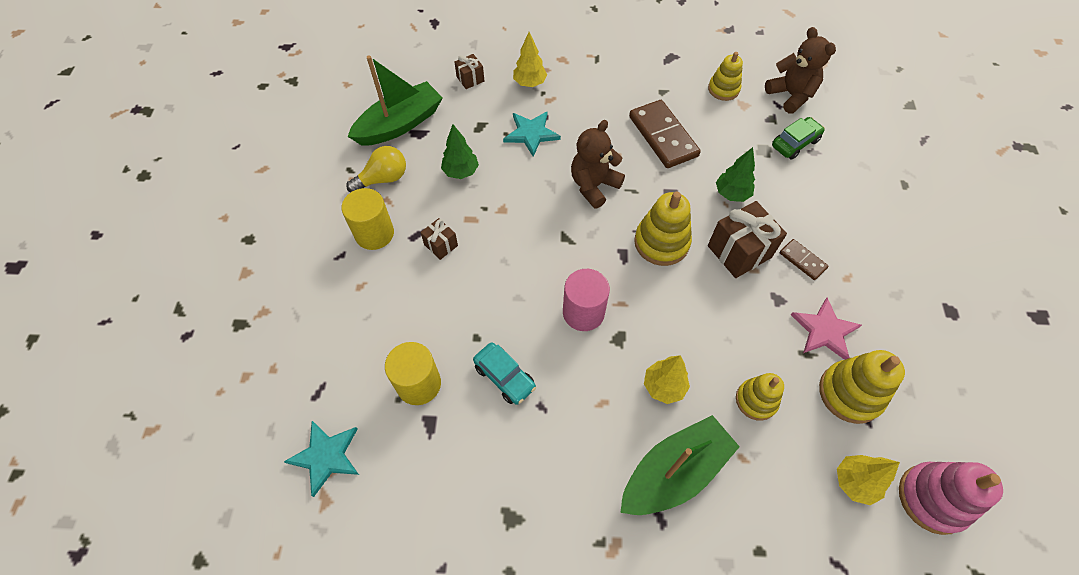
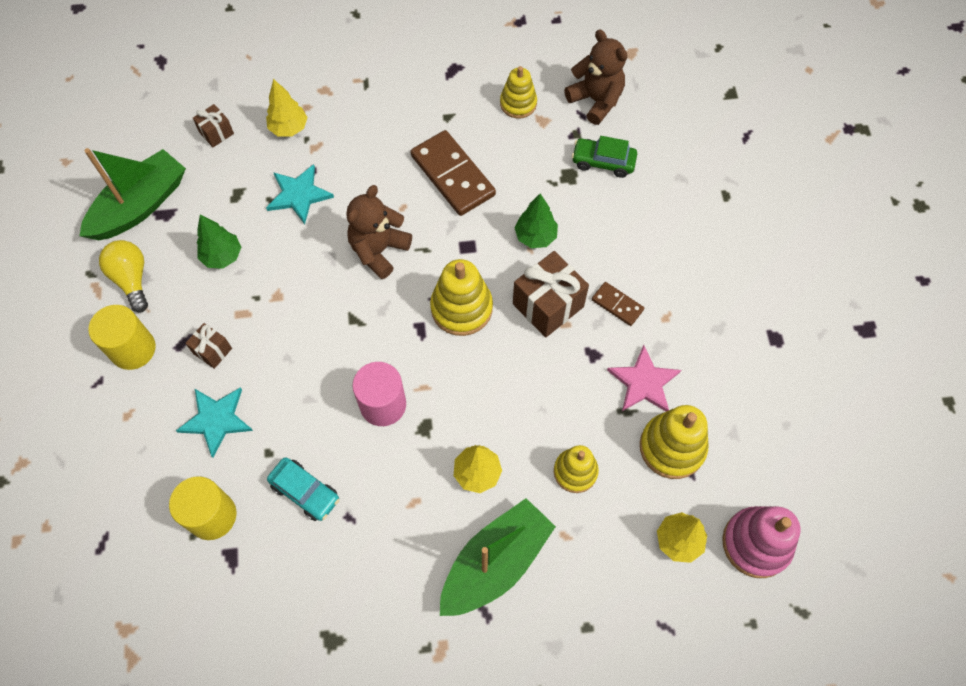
camera: 10 degrees left, 5 degrees up
turquoise star [284,421,359,497] -> turquoise star moved to [176,387,253,457]
yellow light bulb [346,146,406,193] -> yellow light bulb turned 75 degrees counterclockwise [99,240,148,313]
green car [772,117,825,160] -> green car turned 120 degrees counterclockwise [572,136,637,178]

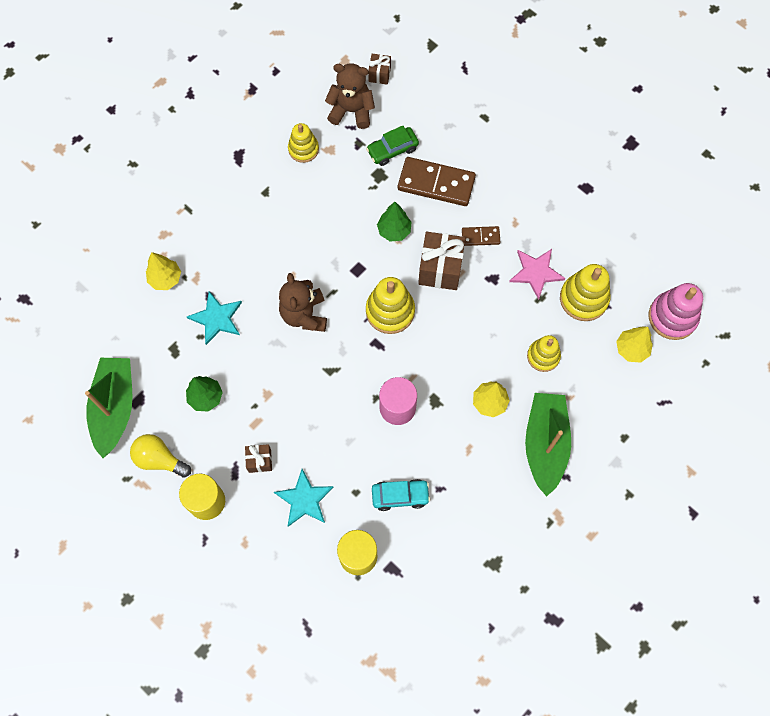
camera: 40 degrees left, 5 degrees up
brown gift [193,104,234,147] -> brown gift moved to [368,54,391,85]
brown domino [410,130,496,216] -> brown domino moved to [398,157,476,206]

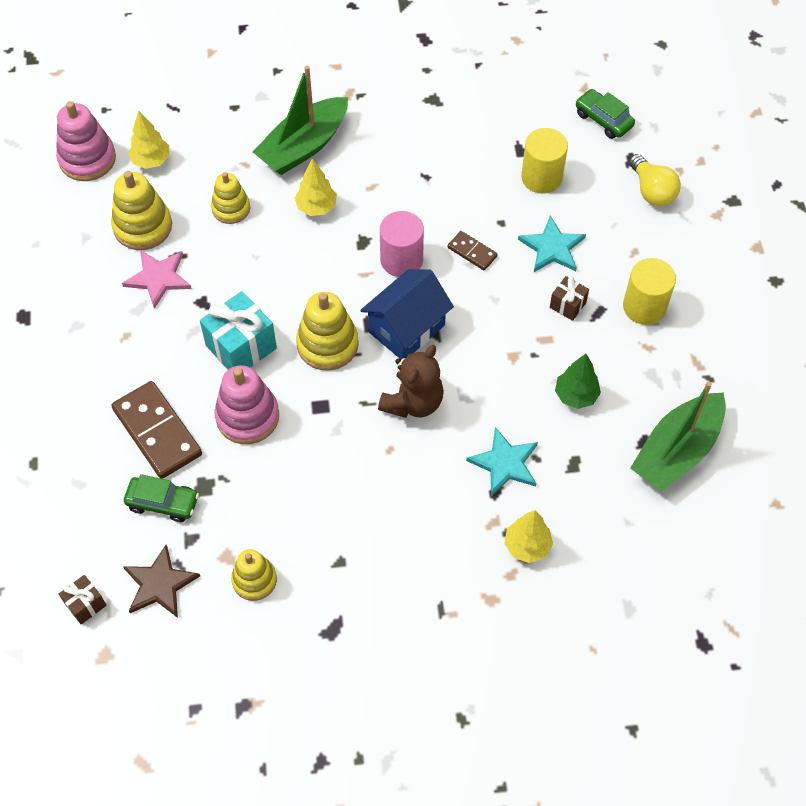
camera: 140 degrees left, 10 degrees down
yellow light bulb [130,434,191,478] -> yellow light bulb moved to [629,154,681,206]
brown teddy bear [325,63,375,129] -> brown star [123,545,200,618]
turquoise car [372,479,430,511] -> none
green tree [377,202,412,241] -> pink stacking toy [214,365,279,444]
brown gift [418,232,465,290] -> turquoise gift [200,291,277,370]
brown domino [462,226,500,246] -> brown domino moved to [448,231,498,270]
none -> blue house [360,269,454,360]
none -> green car [575,89,635,139]

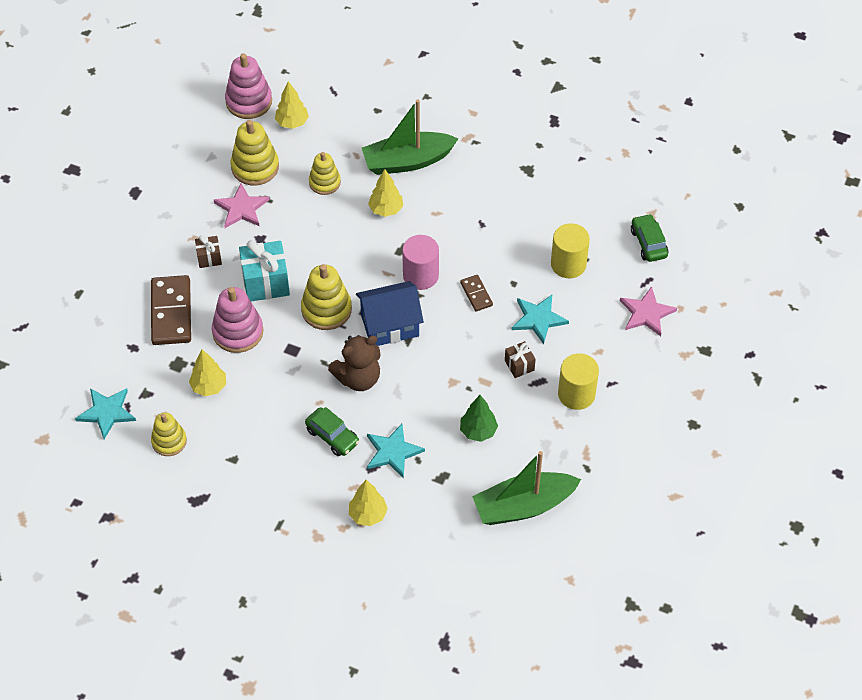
camera: 30 degrees right, 5 degrees down
brown gift [59,575,107,625] -> brown gift moved to [195,236,222,268]
brown star [123,545,200,618] -> turquoise star [75,388,136,439]
green car [124,474,199,522] -> green car moved to [305,407,360,456]
yellow light bulb [629,154,681,206] -> pink star [620,286,677,336]
none -> yellow tree [189,349,226,396]

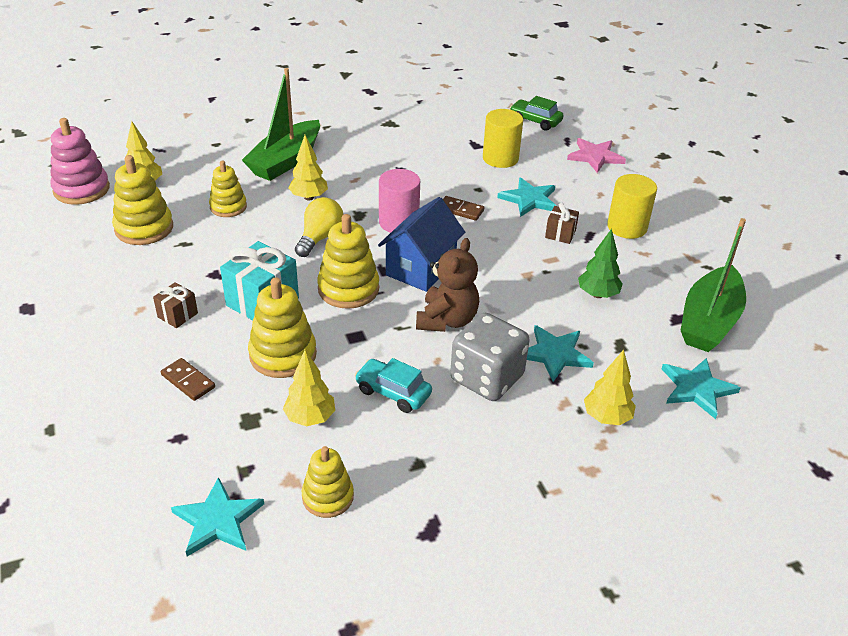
camera: 45 degrees left, 15 degrees down
brown domino [151,275,191,345] -> brown domino [161,358,215,401], size x0.51
pink stacking toy [212,287,263,353] -> yellow stacking toy [248,277,317,378]
pink star [214,183,269,228] -> none
green car [305,407,360,456] -> grey dice [450,313,530,401]
none -> yellow light bulb [295,197,343,257]
none -> turquoise car [355,358,432,413]
none -> turquoise star [662,358,740,419]

